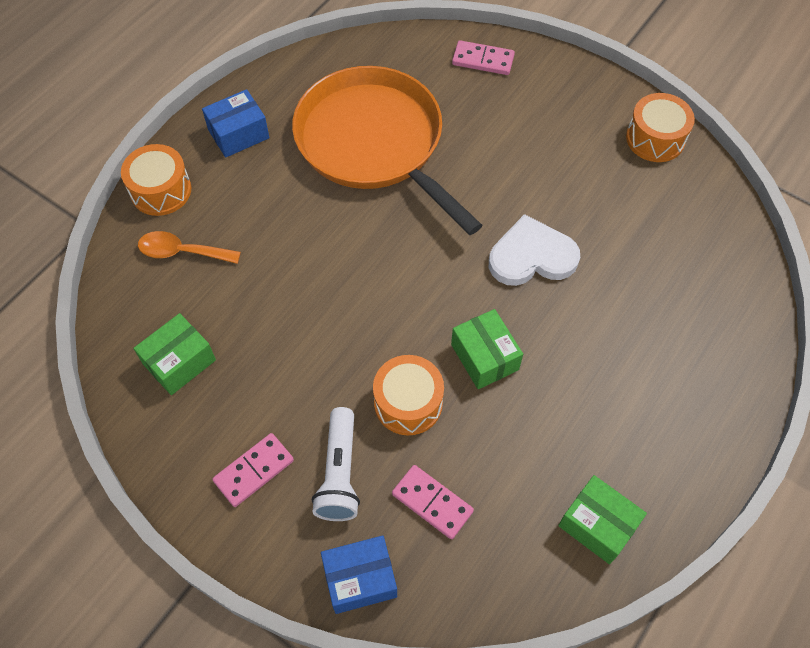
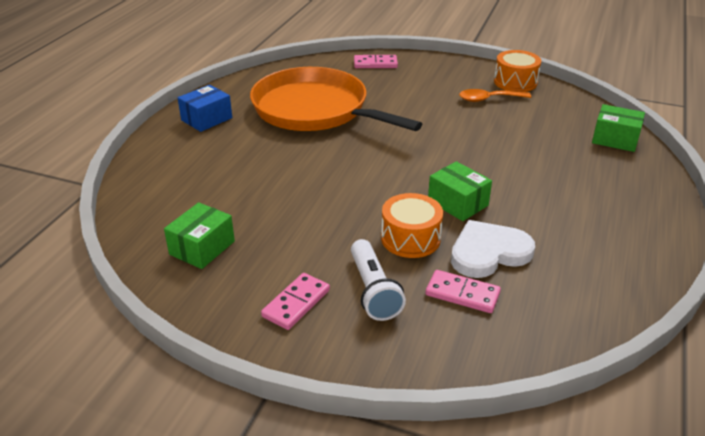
camera: 15 degrees left, 25 degrees down
orange drum [121,144,191,216] -> none
orange spoon [138,231,241,264] -> orange spoon moved to [459,89,531,102]
blue box [321,535,397,614] -> none
white heart [489,214,580,286] -> white heart moved to [451,220,535,278]
green box [558,475,647,564] -> green box moved to [592,104,645,152]

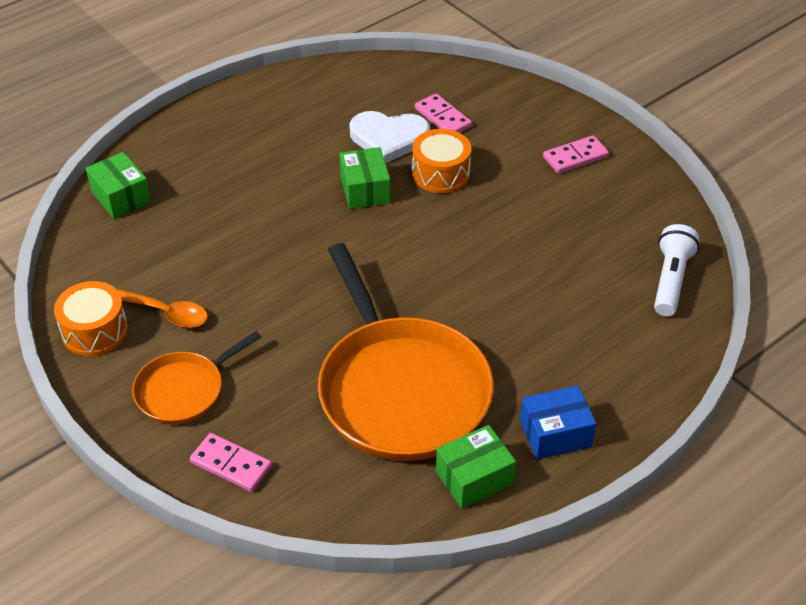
camera: 150 degrees left, 10 degrees up
green box [164,202,235,269] -> green box moved to [436,425,516,509]
white flashlight [351,239,406,321] -> white flashlight moved to [654,224,700,316]
none -> orange pan [132,331,261,424]

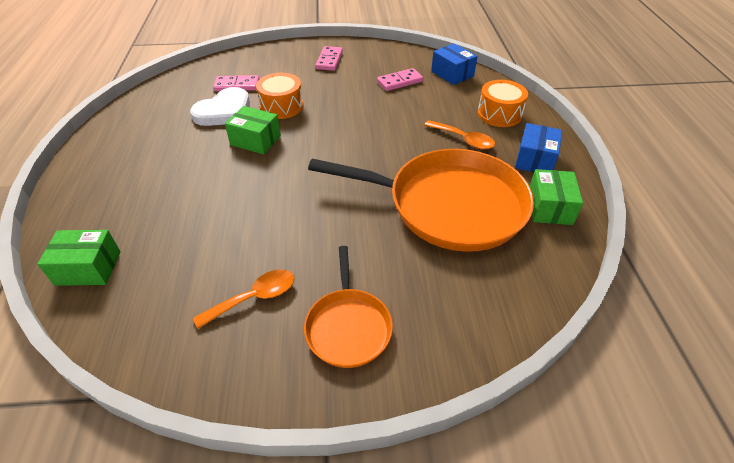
camera: 55 degrees left, 0 degrees up
orange drum [54,281,128,356] -> orange drum moved to [478,80,528,127]
pink domino [190,433,272,492] -> pink domino moved to [377,68,423,91]
white flashlight [654,224,700,316] -> blue box [431,43,478,85]
none -> orange spoon [424,120,495,150]

